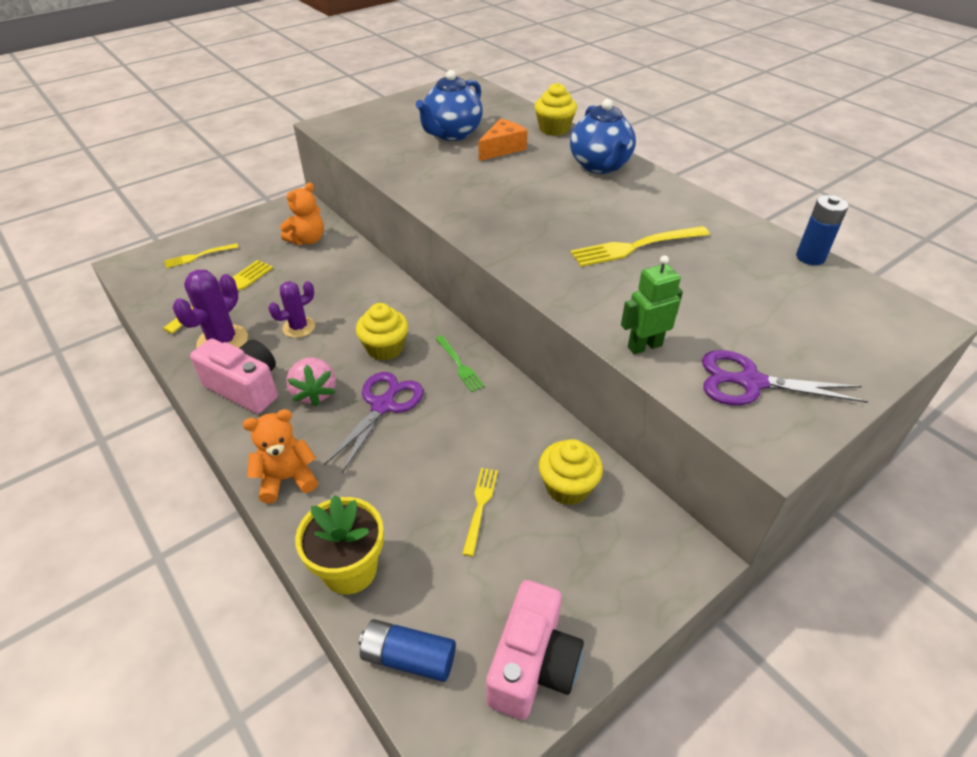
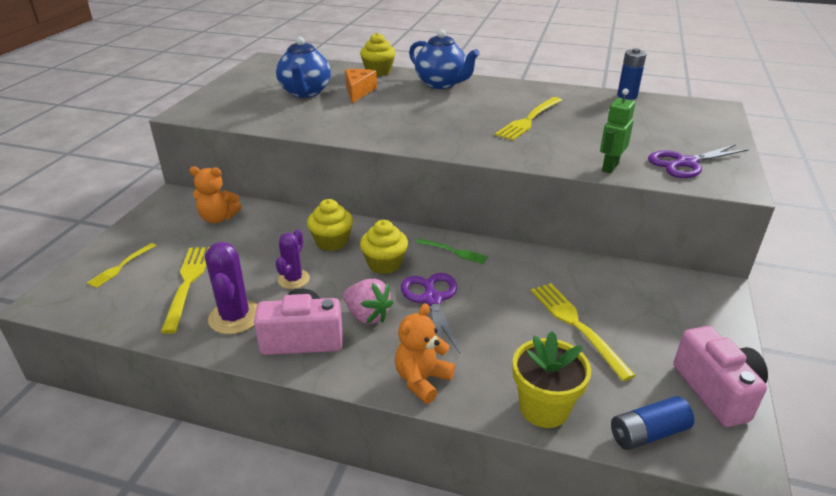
camera: 35 degrees left, 10 degrees down
orange teddy bear [280,182,324,245] -> orange teddy bear turned 90 degrees clockwise [189,166,241,223]
yellow fork [462,468,498,557] -> yellow fork [531,283,636,381], size x1.68
yellow cupcake [539,439,603,505] -> yellow cupcake moved to [307,199,353,251]

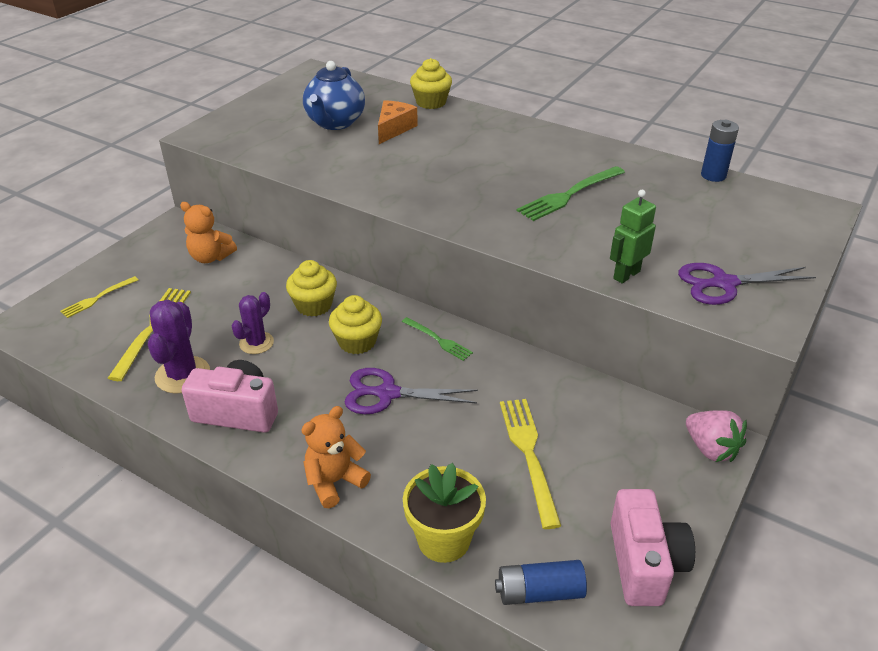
camera: 15 degrees right, 5 degrees up
pink strawberry [343,279,394,324] -> pink strawberry moved to [686,410,747,462]
purple scissors [401,273,460,354] -> purple scissors turned 90 degrees counterclockwise [345,368,478,414]
blue teapot [409,29,480,89] -> none
yellow fork [495,97,562,141] -> green fork [517,166,625,221]

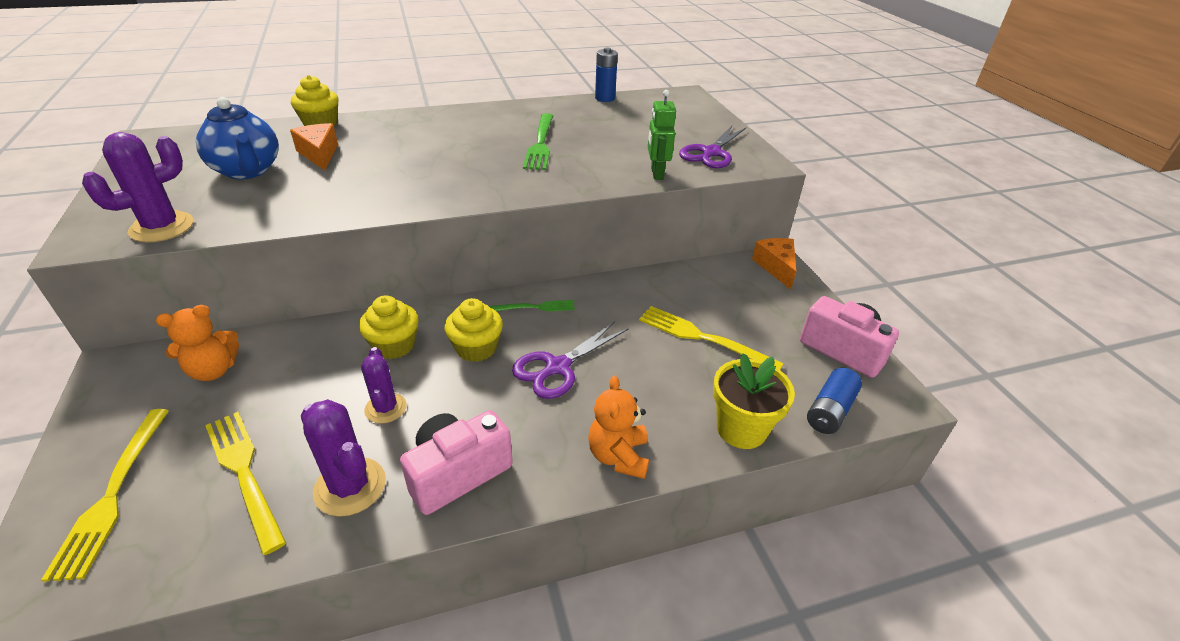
camera: 50 degrees left, 0 degrees up
yellow fork [60,276,138,318] -> yellow fork [41,409,169,582], size x1.68
pink strawberry [686,410,747,462] -> orange cheese [752,238,797,289]
none -> purple cactus [82,132,193,243]

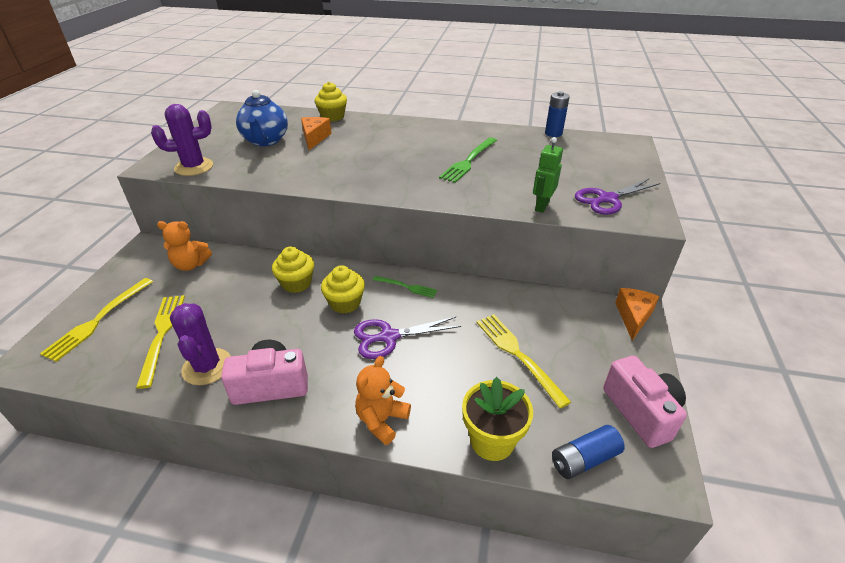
camera: 30 degrees right, 0 degrees up
purple cactus [361,347,407,424] -> none

